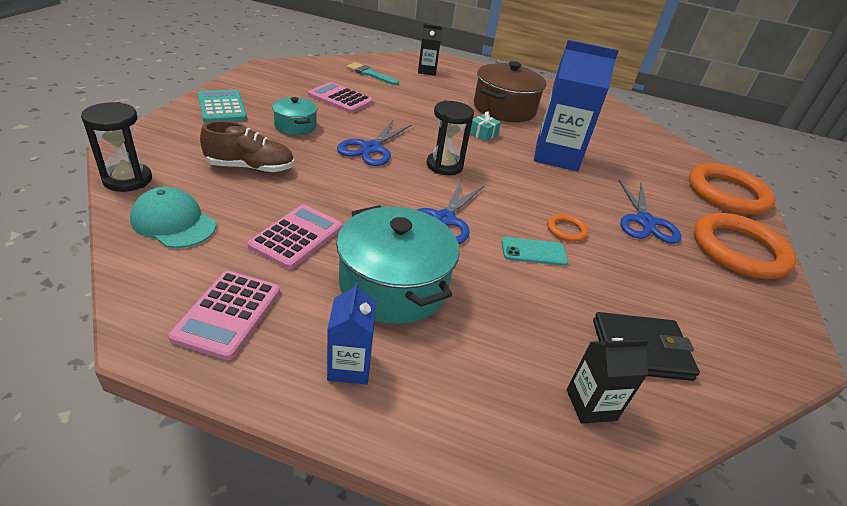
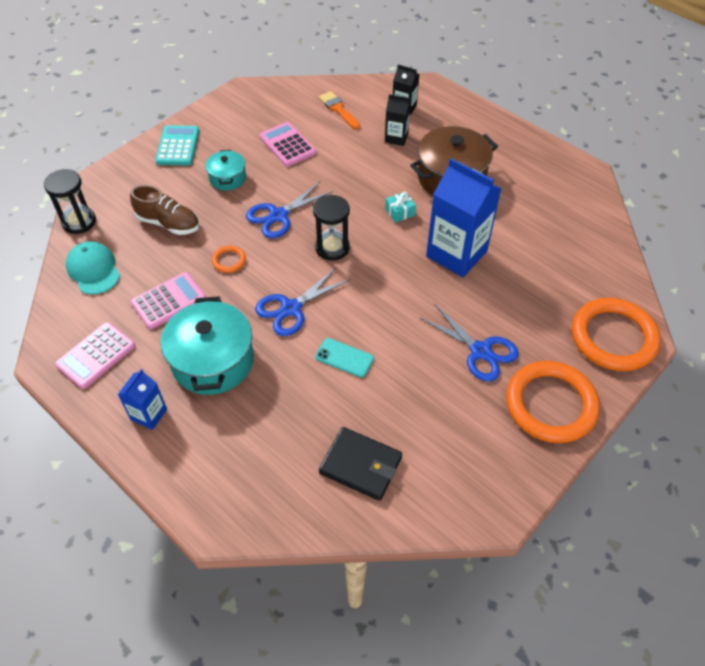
camera: 30 degrees right, 15 degrees up
turquoise brush [346,62,399,85] -> orange brush [319,91,360,129]
orange ring [547,214,588,242] -> orange ring moved to [212,246,246,273]
black carton [567,338,649,424] -> black carton moved to [385,94,411,146]
blue scissors [618,180,681,244] -> blue scissors turned 75 degrees counterclockwise [419,303,519,382]

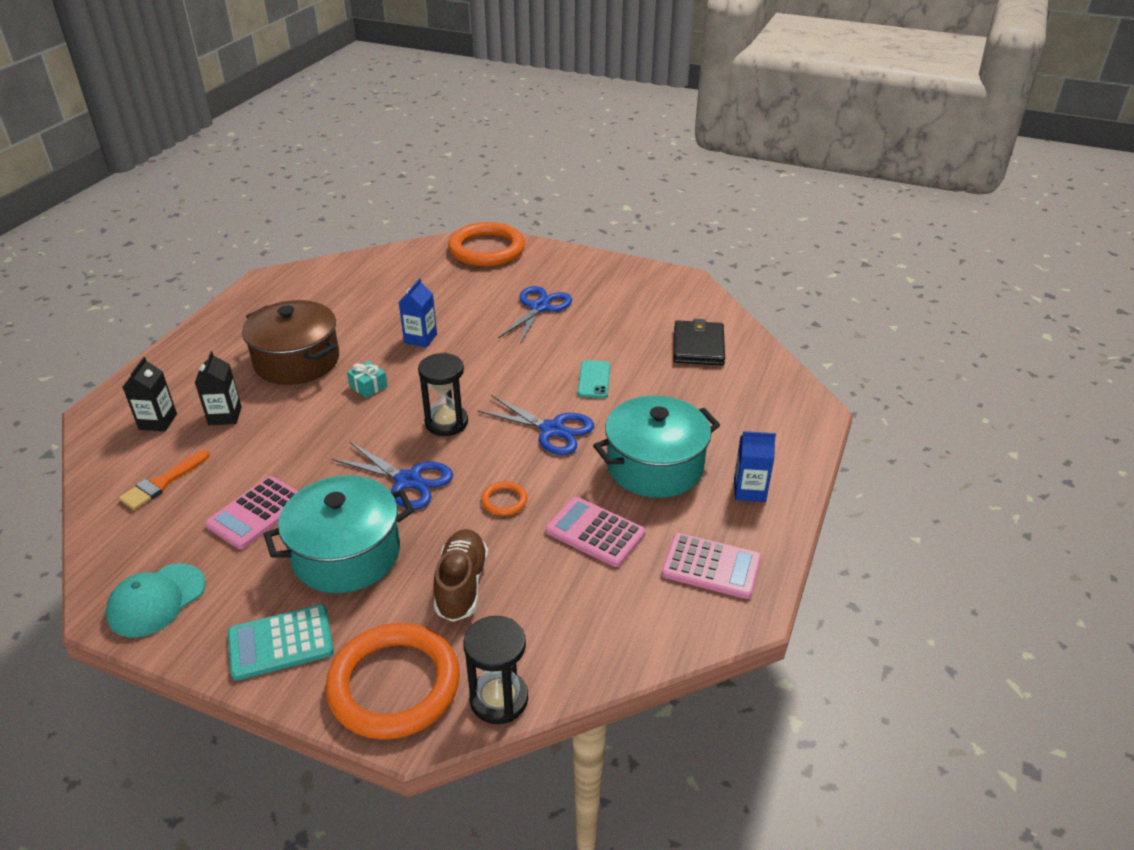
camera: 110 degrees left, 15 degrees down
turquoise cap [66,241,120,295] -> turquoise cap moved to [106,564,205,637]
turquoise pot [205,150,246,191] -> turquoise pot [263,475,414,593], size x1.85
blue carton [426,158,501,277] -> blue carton [399,278,437,347], size x0.51
orange ring [506,361,600,443] -> orange ring moved to [325,623,460,740]

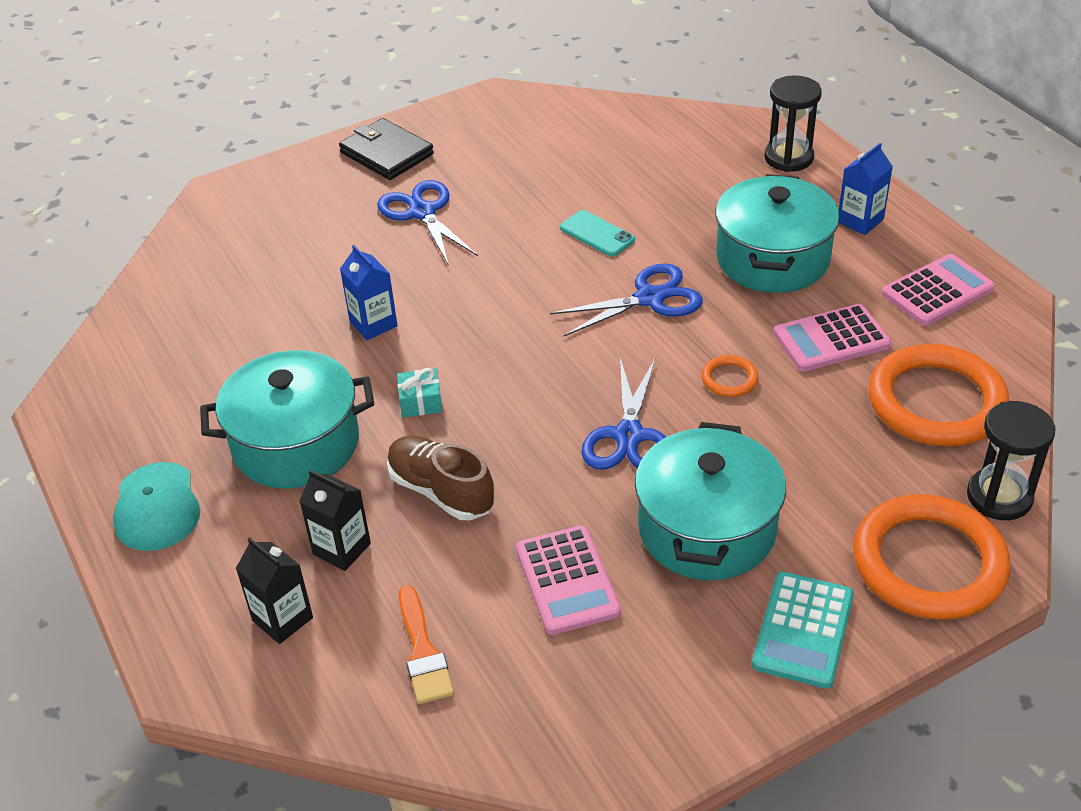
camera: 50 degrees left, 5 degrees up
turquoise cap [106,564,205,637] -> turquoise cap moved to [113,462,200,551]
brown pot [242,300,339,385] -> turquoise pot [200,350,374,489]
blue scissors [332,442,453,509] -> blue scissors turned 120 degrees clockwise [581,357,666,470]
black hourglass [418,353,468,436] -> black hourglass moved to [765,76,822,172]
brown shoe [433,529,488,622] -> brown shoe moved to [387,436,495,520]
orange ring [448,222,525,267] -> orange ring moved to [869,344,1009,446]
black wallet [674,319,725,365] -> black wallet moved to [339,118,434,180]

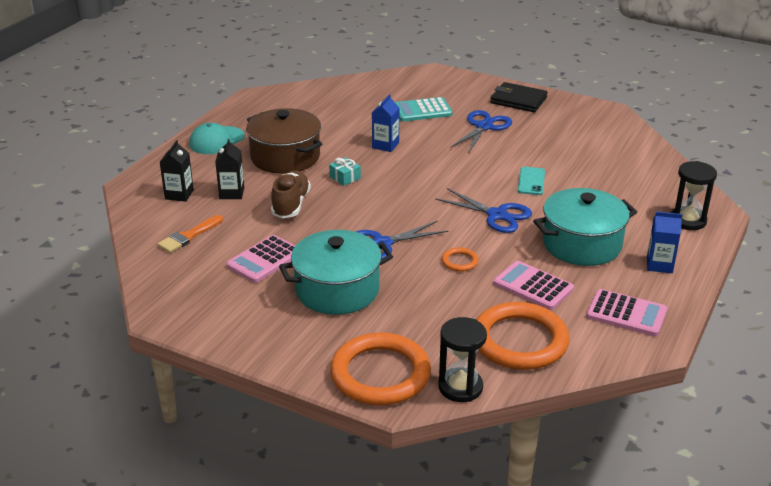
camera: 55 degrees right, 10 degrees down
turquoise pot [200,350,374,489] -> brown pot [246,108,322,174]
black wallet [339,118,434,180] -> black wallet turned 75 degrees counterclockwise [490,82,548,112]
turquoise calculator [752,572,854,688] -> turquoise calculator moved to [395,97,453,122]

